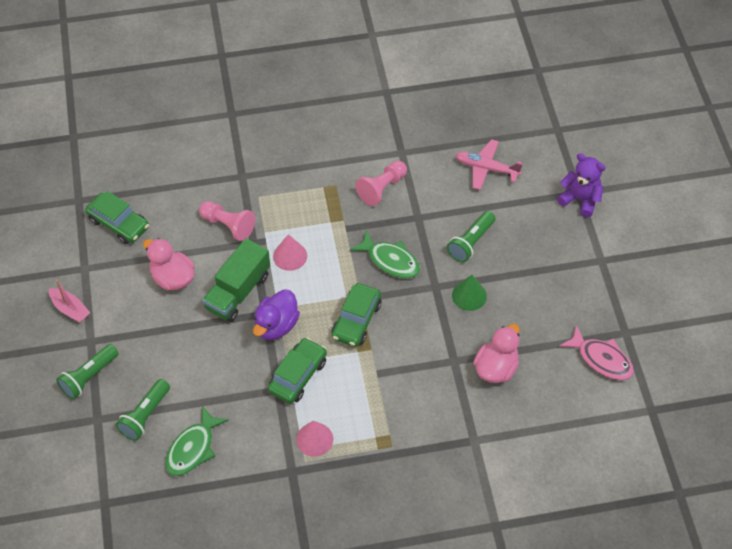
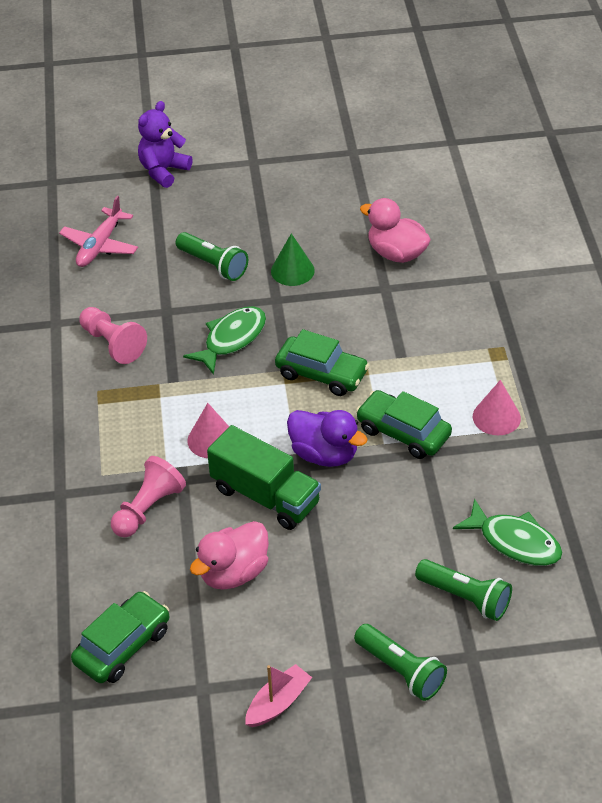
camera: 85 degrees left, 10 degrees down
pink fish [559,325,634,380] -> none

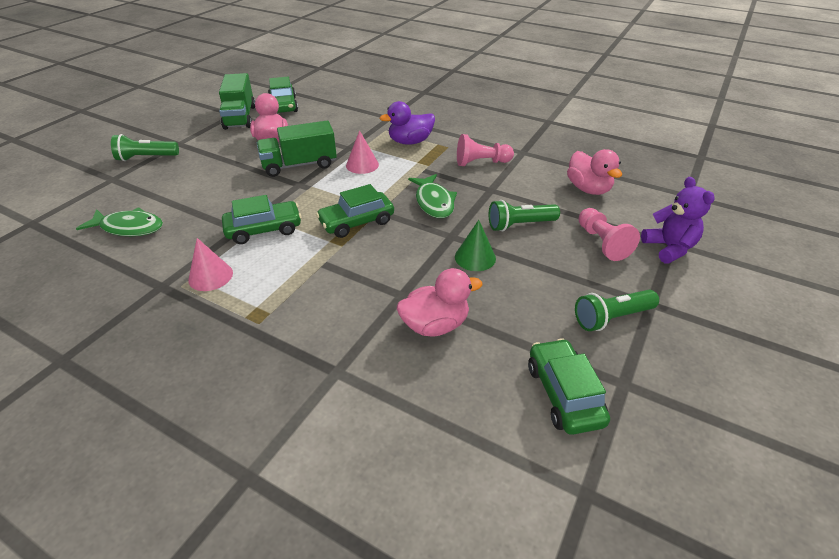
camera: 125 degrees right, 5 degrees down
pink plane [59,196,138,267] -> pink duck [567,149,622,195]
pink pawn [111,456,186,537] -> pink pawn moved to [579,208,640,261]
pink boat [245,664,312,727] -> none
purple duck [287,410,368,467] -> purple duck moved to [380,101,435,145]
green flashlight [415,559,512,621] -> green flashlight moved to [575,290,659,331]
green fish [453,498,563,566] -> green fish turned 150 degrees counterclockwise [76,207,163,236]
none -> green truck [219,73,255,130]
none -> green car [528,338,610,435]

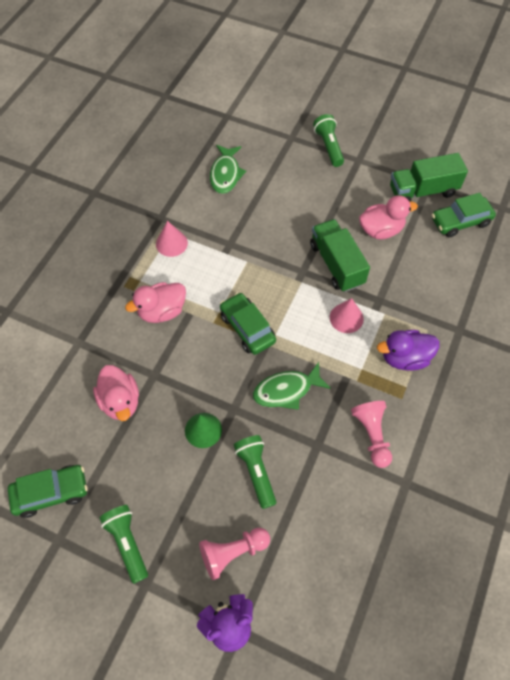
camera: 85 degrees right, 20 degrees up
green car [222,195,302,244] -> none
purple duck [380,101,435,145] -> purple duck turned 75 degrees counterclockwise [377,330,440,371]
pink duck [567,149,622,195] -> pink duck moved to [125,282,186,323]

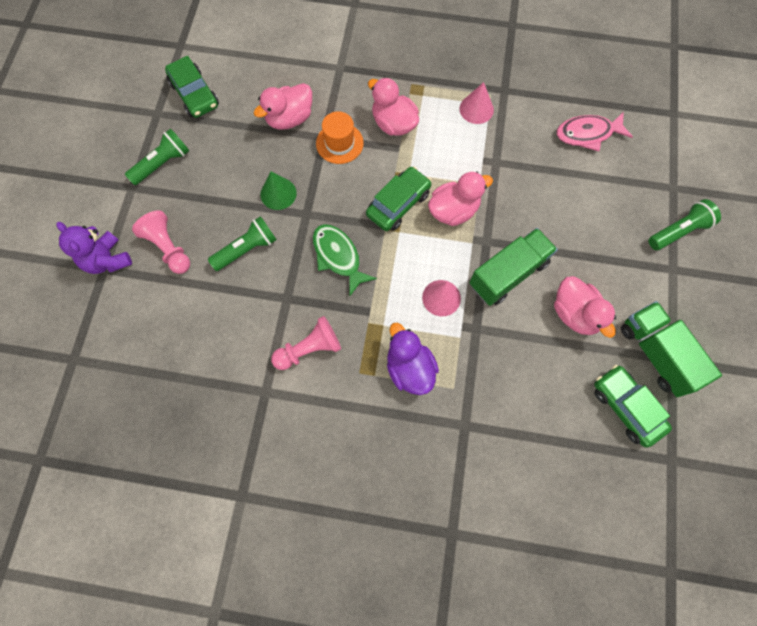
camera: 75 degrees right, 10 degrees up
green fish [210,145,246,194] -> pink fish [557,112,633,151]
none -> orange hat [316,111,364,164]
none -> pink duck [428,172,493,226]

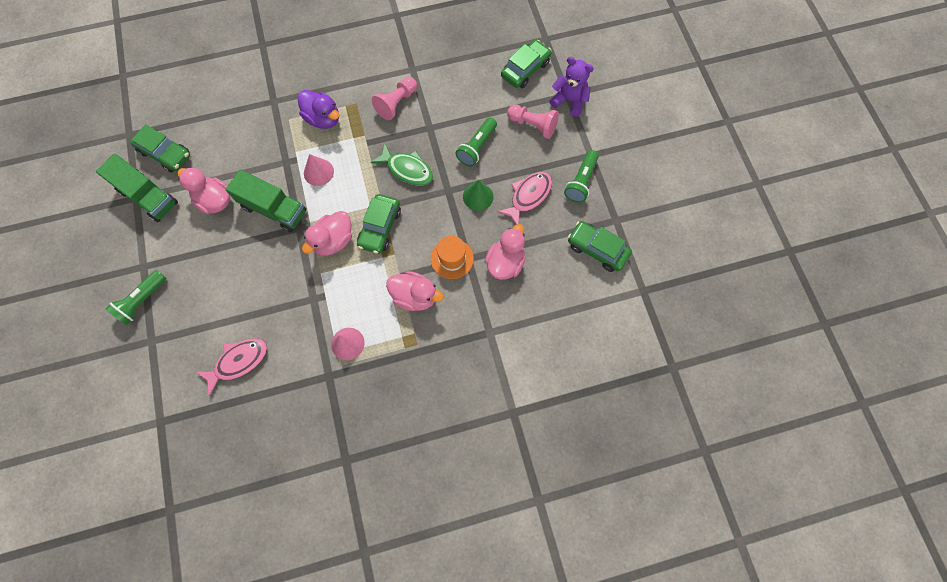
camera: 155 degrees right, 0 degrees up
green truck [469,228,558,306] -> green truck turned 90 degrees counterclockwise [226,169,306,232]
none -> pink fish [497,172,552,225]
none -> green car [501,40,552,88]

